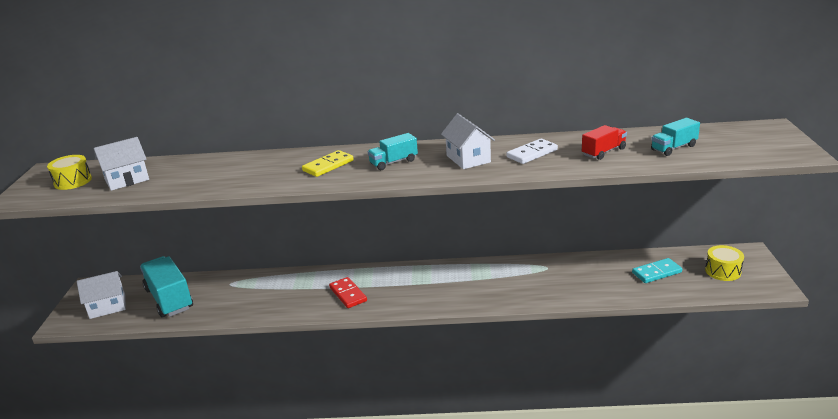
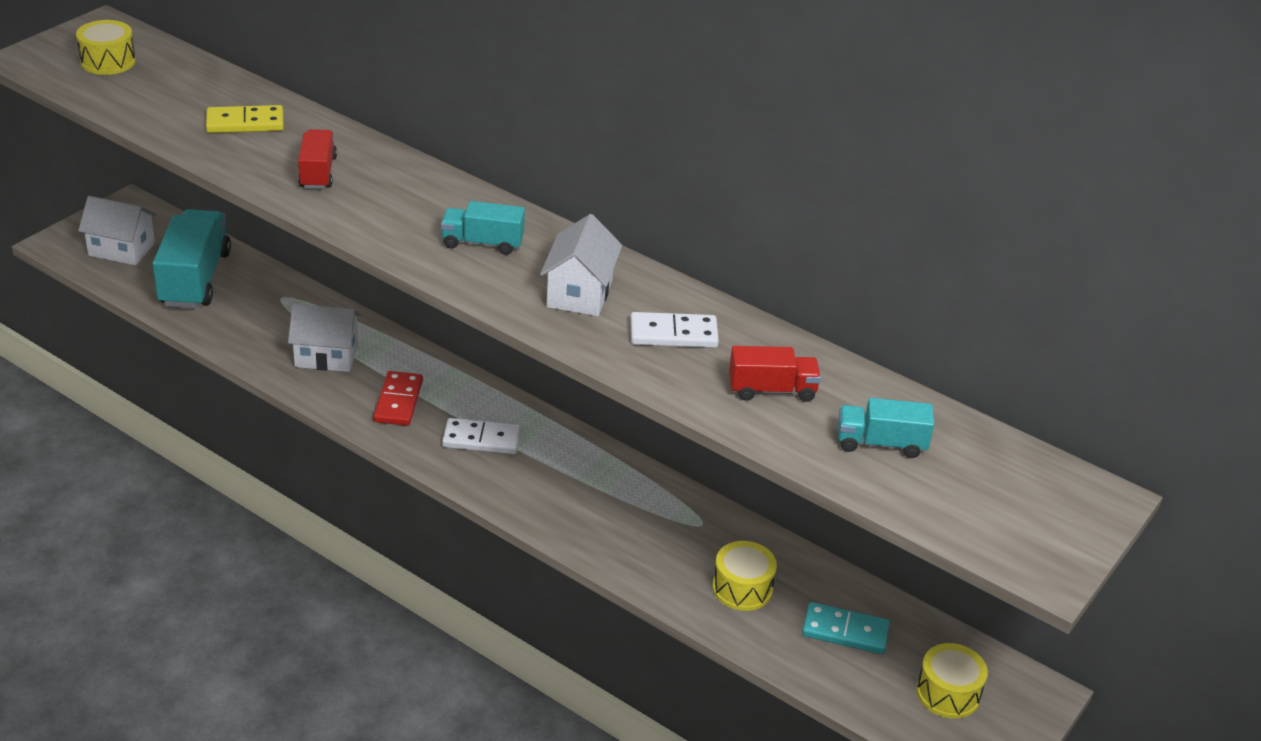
camera: 30 degrees right, 10 degrees up
white house [94,137,149,191] -> white house moved to [288,304,361,372]
yellow domino [302,150,354,177] -> yellow domino moved to [206,105,284,133]
none -> red truck [298,129,337,189]
none -> white domino [442,418,521,454]
none -> yellow drum [712,541,777,611]

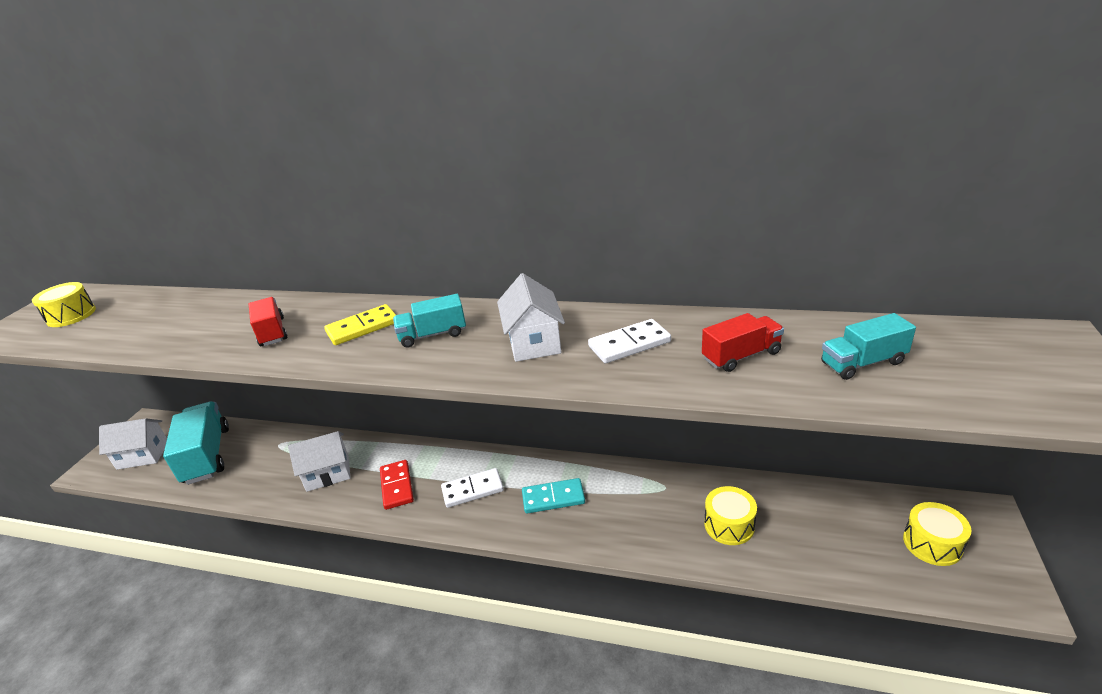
camera: 15 degrees left, 5 degrees down
yellow domino [206,105,284,133] -> yellow domino moved to [324,304,396,345]
turquoise domino [802,602,890,654] -> turquoise domino moved to [522,478,585,513]

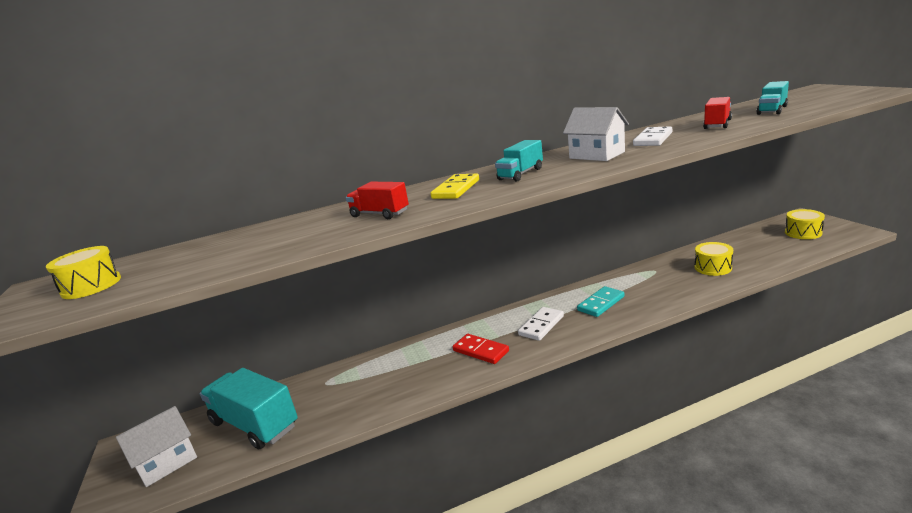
camera: 35 degrees left, 10 degrees down
white house [288,431,351,492] -> none

